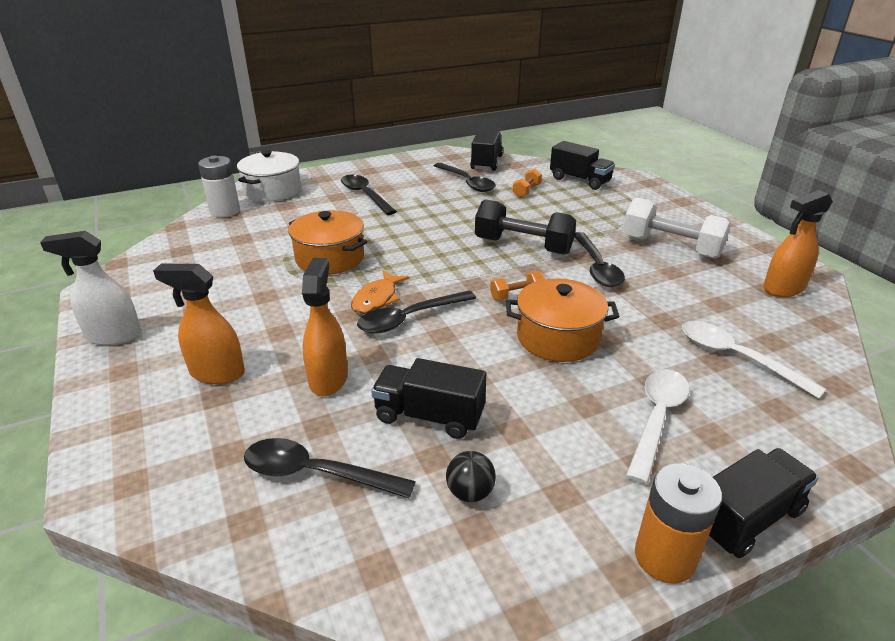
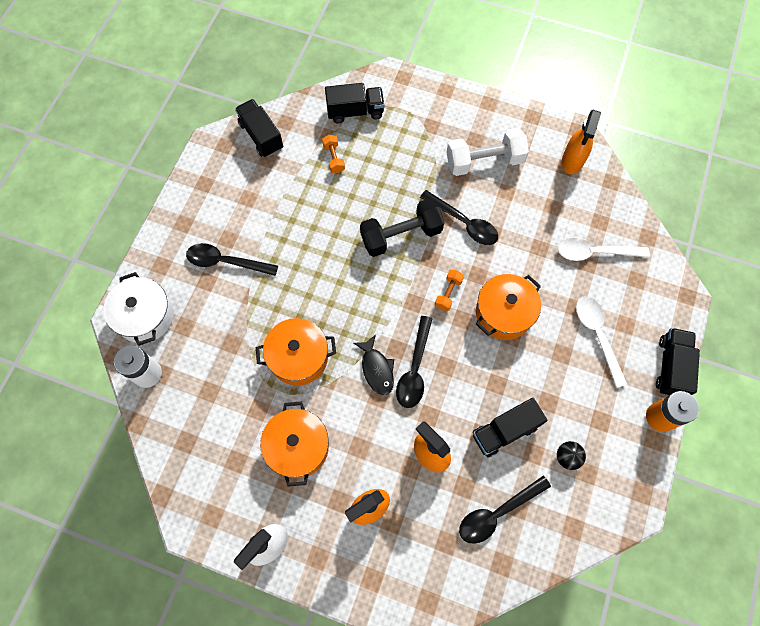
camera: 45 degrees left, 35 degrees up
orange fish [351,270,410,314] -> black fish [354,334,394,395]
black spoon [434,163,496,192] -> none
none -> orange pot [260,401,329,487]

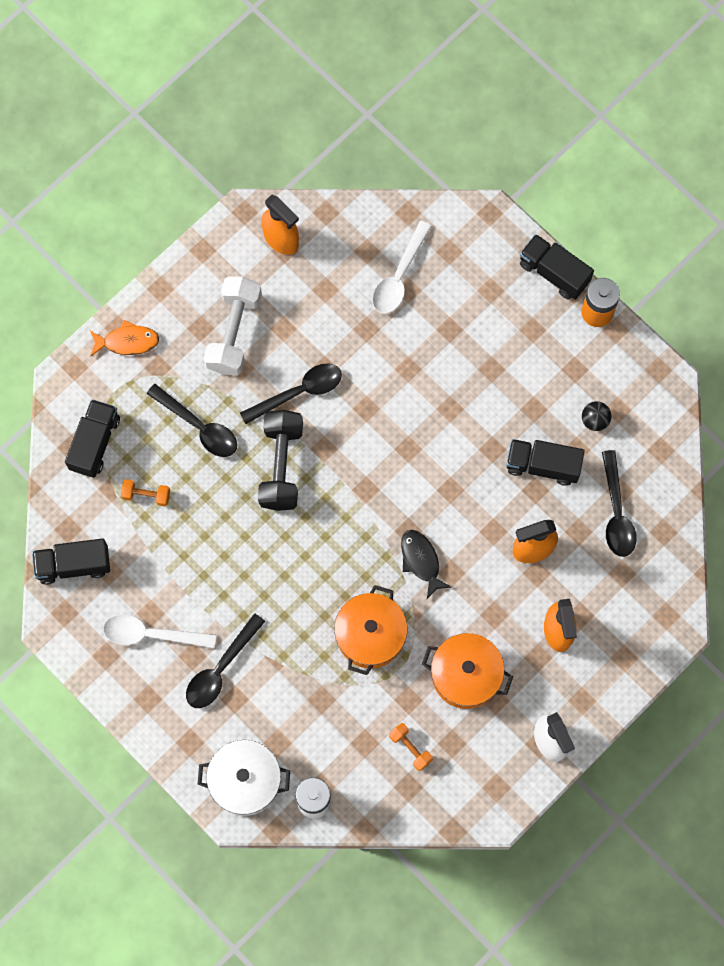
camera: 65 degrees left, 5 degrees up
black fish [354,334,394,395] -> black fish turned 120 degrees counterclockwise [401,530,452,599]
black spoon [396,316,433,408] -> black spoon moved to [146,384,237,457]
orange dumbbell [435,270,464,311] -> orange dumbbell moved to [389,723,433,771]
black truck [473,398,547,458] -> black truck turned 105 degrees clockwise [506,439,585,486]
orange pot [476,274,541,340] -> none
white spoon [576,296,627,388] -> white spoon moved to [103,615,216,648]
none -> orange fish [90,320,159,356]

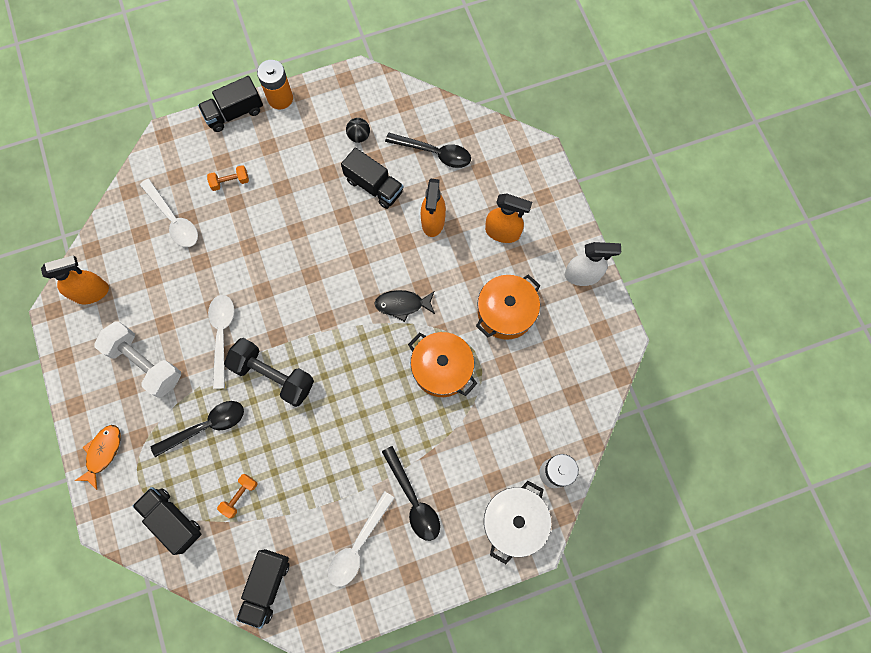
camera: 65 degrees left, 0 degrees up
black spoon [240,363,342,424] -> white spoon [208,295,234,389]
orange dumbbell [389,723,433,771] -> orange dumbbell moved to [207,165,249,191]
black truck [506,439,585,486] -> black truck turned 90 degrees counterclockwise [341,147,403,209]

